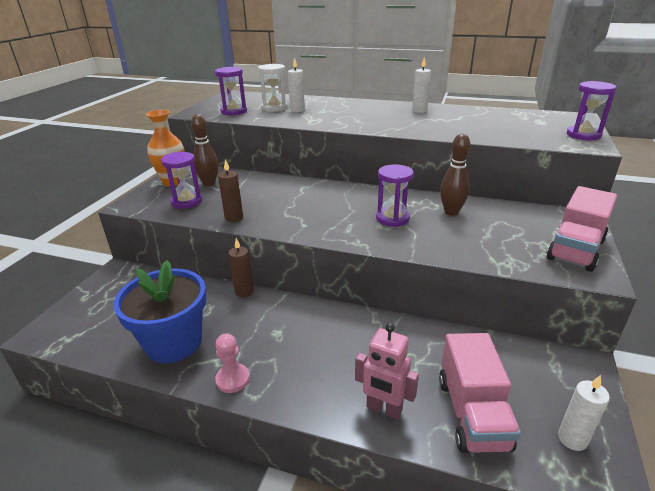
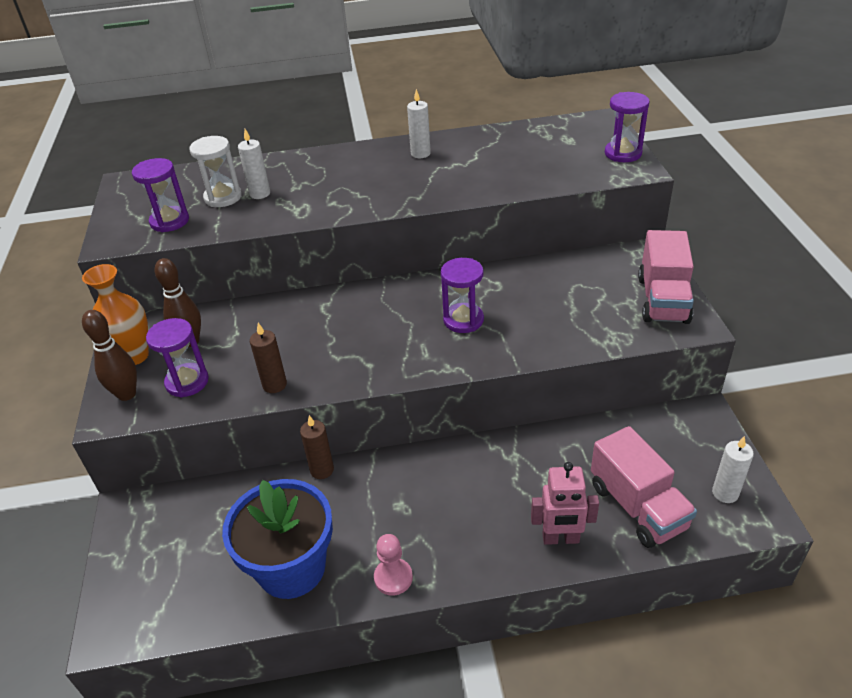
camera: 25 degrees left, 10 degrees up
brown bowling pin [440,134,470,216] -> brown bowling pin moved to [82,310,137,401]

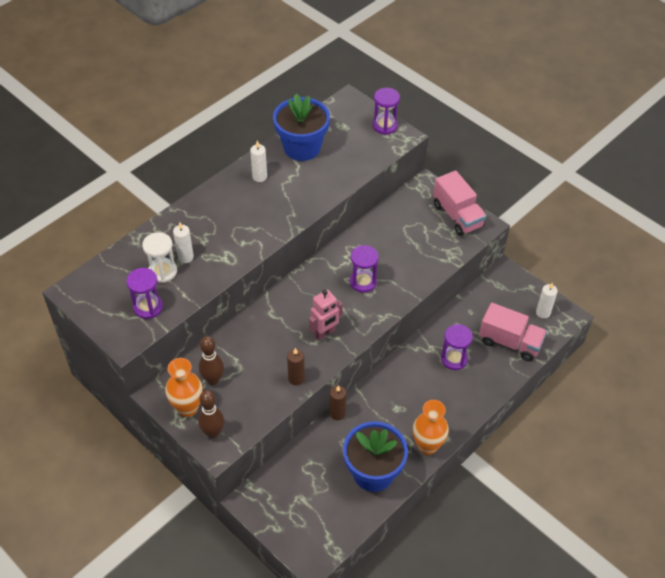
camera: 40 degrees left, 10 degrees up
purple hourglass [146,318,209,397] -> purple hourglass moved to [441,324,473,370]
pink pawn [374,534,413,596] -> orange vase [413,400,449,455]
pink robot [531,462,599,545] -> pink robot moved to [309,290,343,341]
none -> blue flower pot [273,94,330,161]

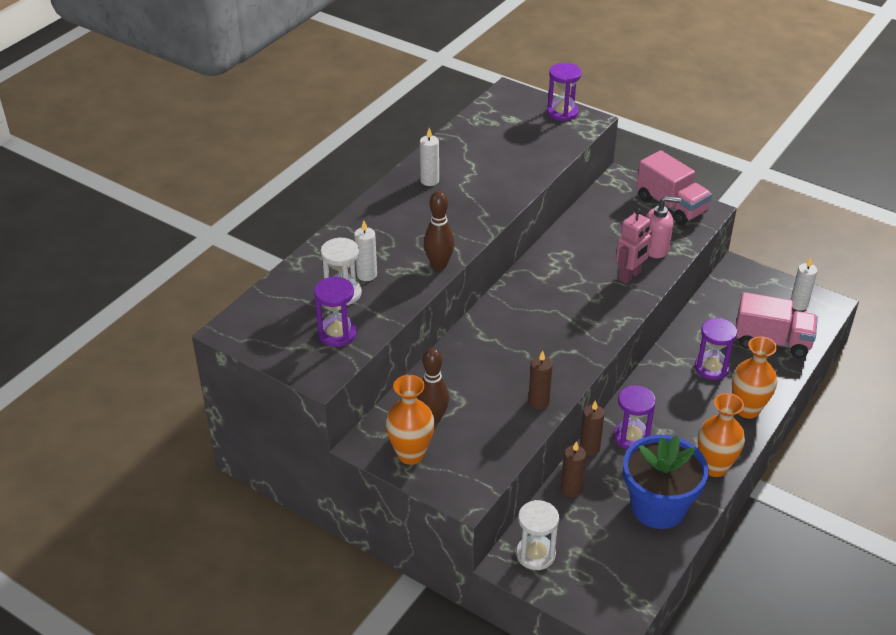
camera: 10 degrees left, 10 degrees down
brown bowling pin [198,390,224,438] -> brown bowling pin moved to [424,191,455,270]
blue flower pot [273,94,330,161] -> none
pink robot [309,290,343,341] -> pink robot moved to [616,208,652,284]
purple hourglass [350,245,379,293] -> purple hourglass moved to [613,385,656,450]
none -> white hourglass [516,500,559,570]
none -> brown candle [561,441,586,497]
none -> pink soap dispenser [646,196,681,258]
none -> orange vase [732,336,777,419]

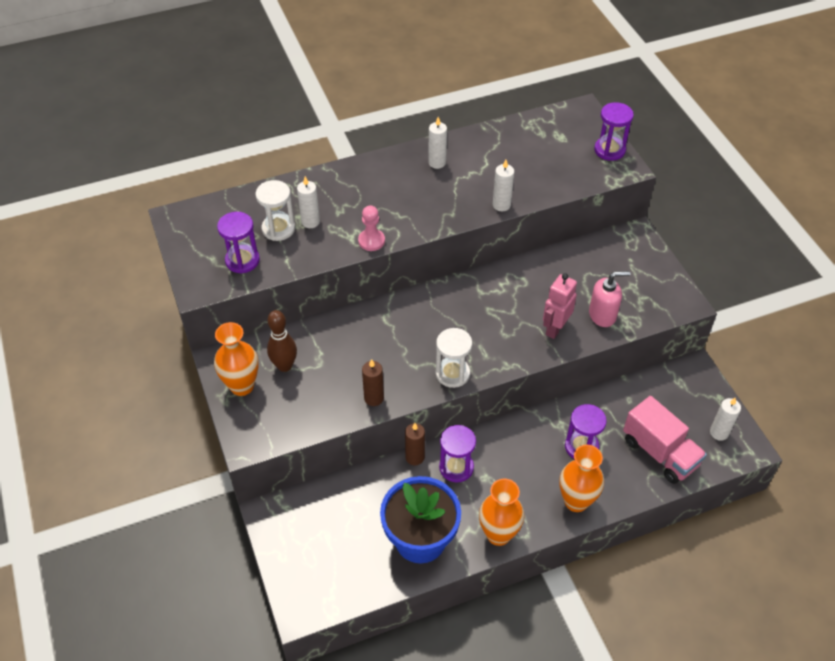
camera: 35 degrees right, 10 degrees up
brown bowling pin [424,191,455,270] -> pink pawn [358,205,385,251]
white hourglass [516,500,559,570] -> white hourglass moved to [436,328,472,388]
brown candle [561,441,586,497] -> none
pink robot [616,208,652,284] -> pink robot turned 135 degrees clockwise [543,273,577,339]
pink truck [637,150,712,225] -> none
pink soap dispenser [646,196,681,258] -> pink soap dispenser turned 45 degrees counterclockwise [589,271,630,327]
none -> white candle [493,160,514,211]

